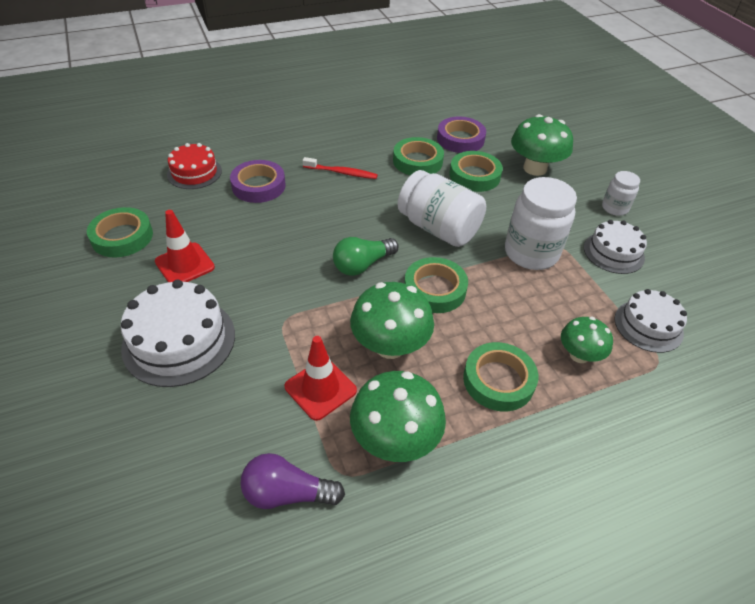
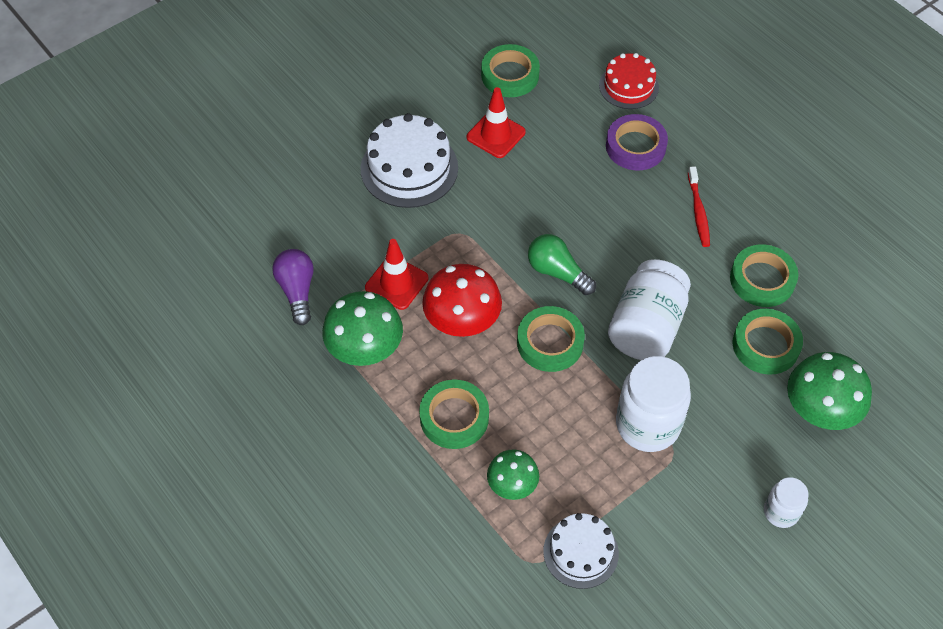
camera: 75 degrees right, 10 degrees up
green mushroom [350,282,434,359] -> red mushroom [422,264,502,337]
purple tape [437,117,486,153] -> none
white cake [584,220,647,274] -> none

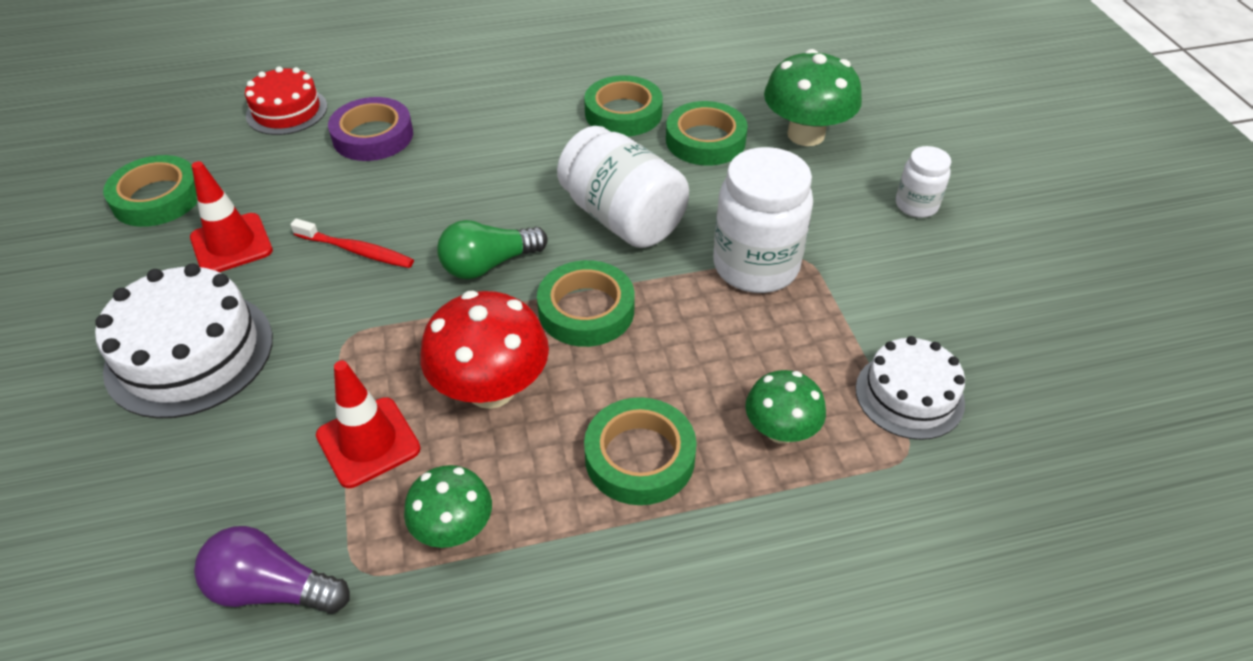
camera: 65 degrees left, 10 degrees down
green mushroom [322,291,403,366] -> green mushroom [404,465,492,548], size x0.61
red toothbrush [688,166,710,247] -> red toothbrush moved to [290,219,414,268]

